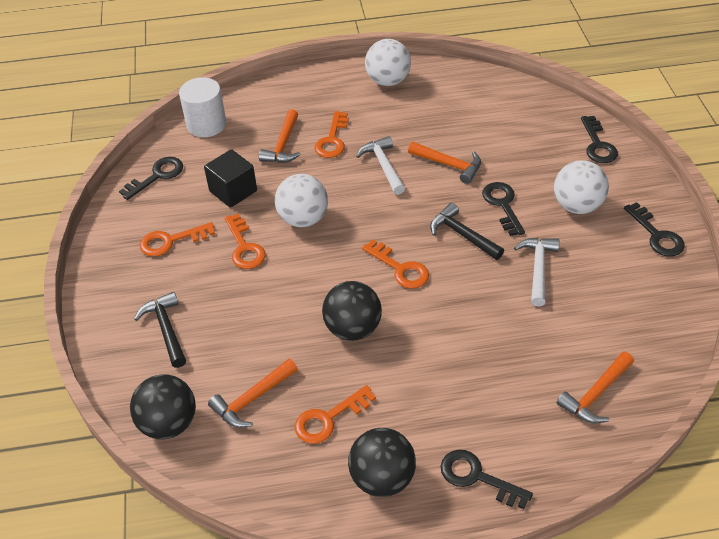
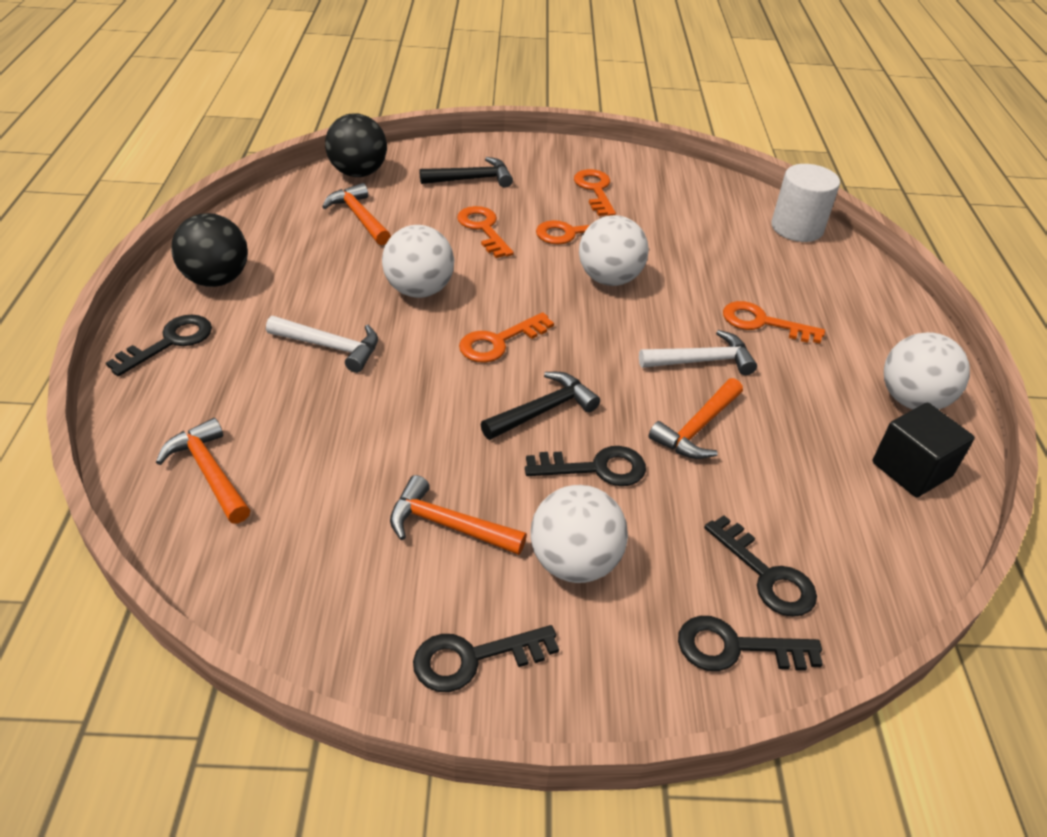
camera: 95 degrees right, 5 degrees down
black key [119,157,183,200] -> black key moved to [704,515,817,617]
black cube [204,149,257,208] -> black cube moved to [872,403,975,497]
orange hammer [259,109,300,163] -> orange hammer moved to [390,475,527,555]
orange key [295,385,376,444] -> orange key moved to [457,206,514,258]
black ball [322,281,382,341] -> white ball [382,225,454,298]
white hammer [514,238,560,306] -> white hammer moved to [266,316,378,373]

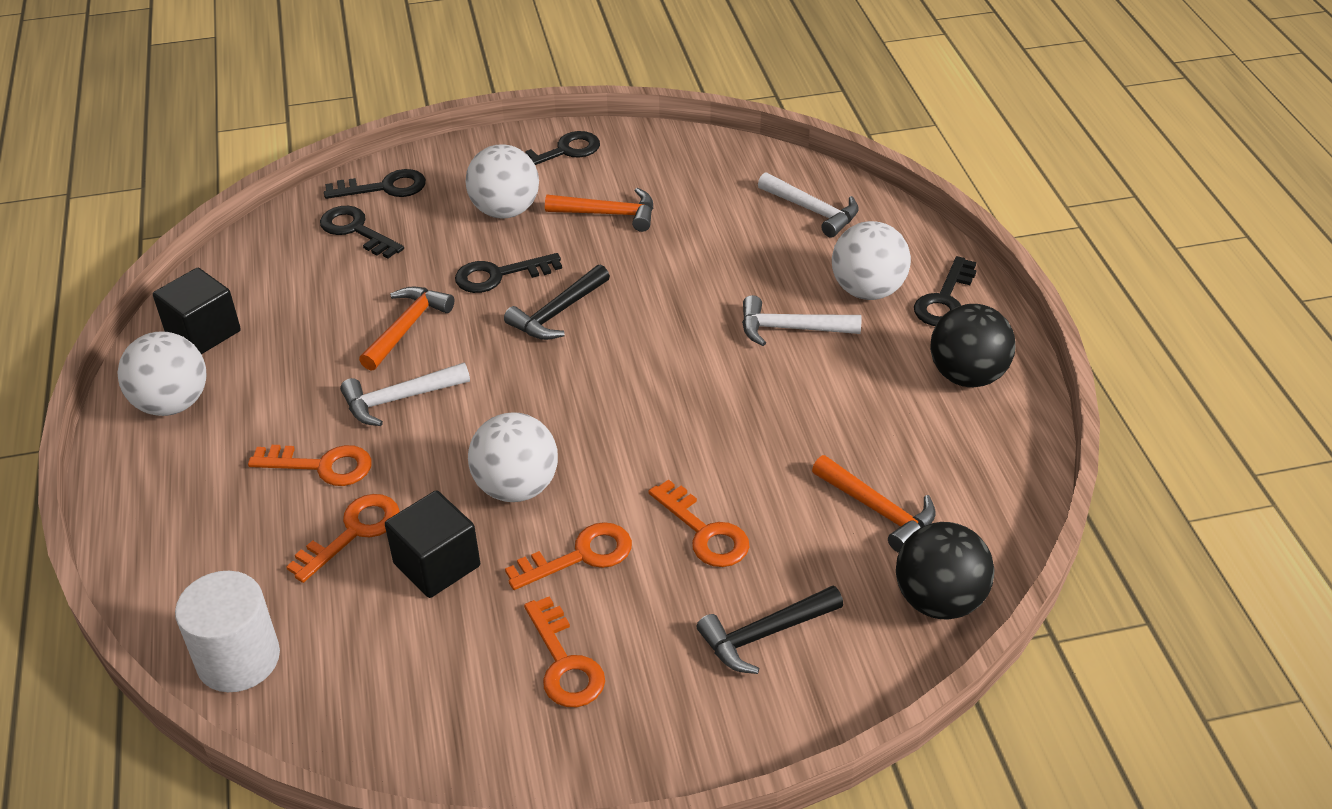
camera: 170 degrees right, 0 degrees up
orange hammer [156,418,250,524] -> white hammer [758,172,859,238]
white ball [382,225,454,298] -> white ball moved to [832,221,911,300]
orange key [459,312,554,363] -> orange key moved to [286,494,400,583]
none -> black cube [385,490,480,598]

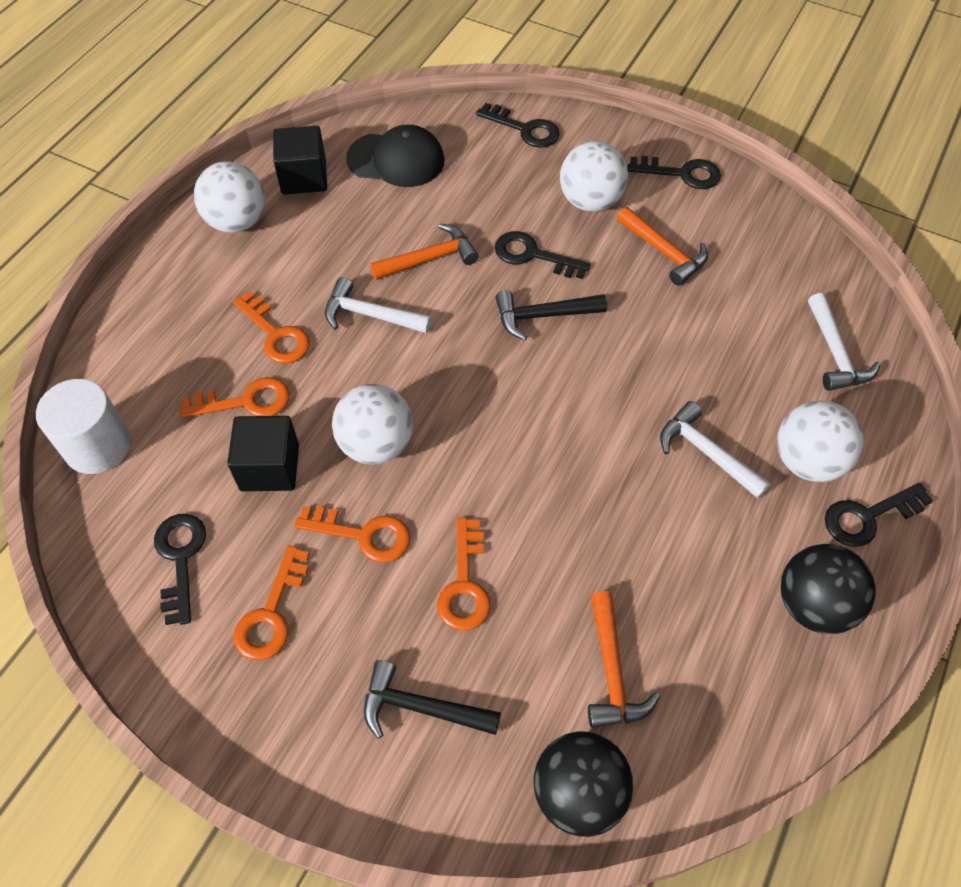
camera: 40 degrees right, 15 degrees up
black key [320,206,404,258] -> black key moved to [154,514,206,625]
none -> black cap [346,125,444,187]

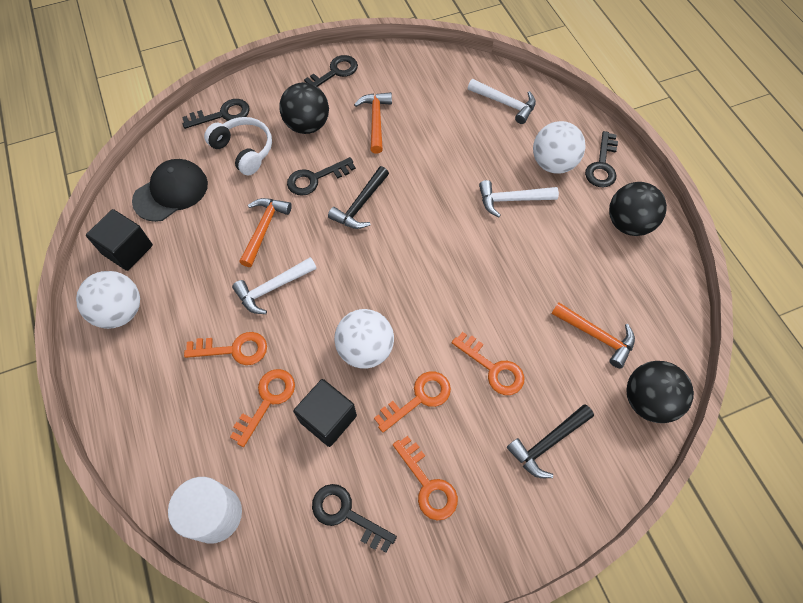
camera: 50 degrees left, 5 degrees up
white ball [560,141,628,212] -> black ball [279,82,329,134]
orange hammer [617,207,708,286] -> orange hammer turned 90 degrees counterclockwise [354,92,392,153]
none -> white headphones [204,117,272,175]

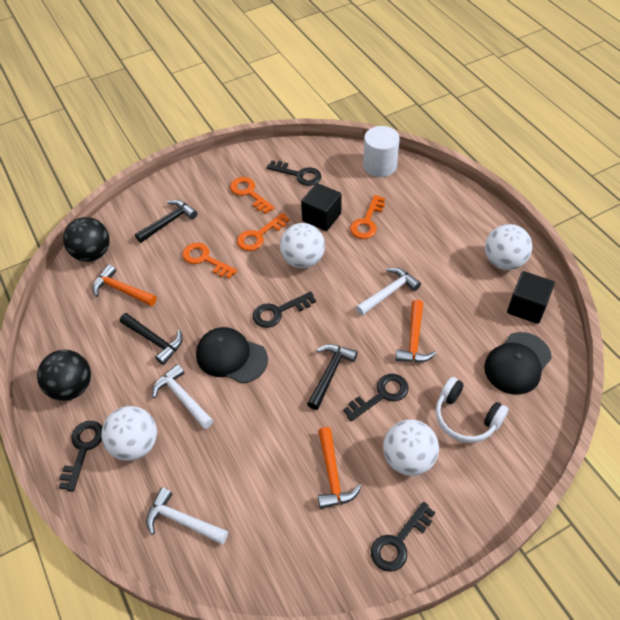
camera: 175 degrees right, 10 degrees down
black key [182,99,250,129] -> black key moved to [253,291,316,328]
orange key [184,332,267,365] -> none
black ball [279,82,329,134] -> white ball [383,419,439,476]
white hammer [479,180,559,217] -> white hammer turned 120 degrees counterclockwise [152,364,213,429]
none -> black hammer [120,313,183,365]
none -> black cap [196,327,268,383]

